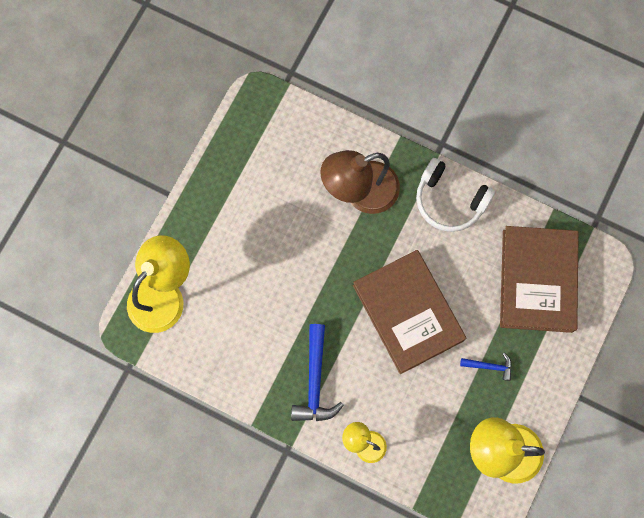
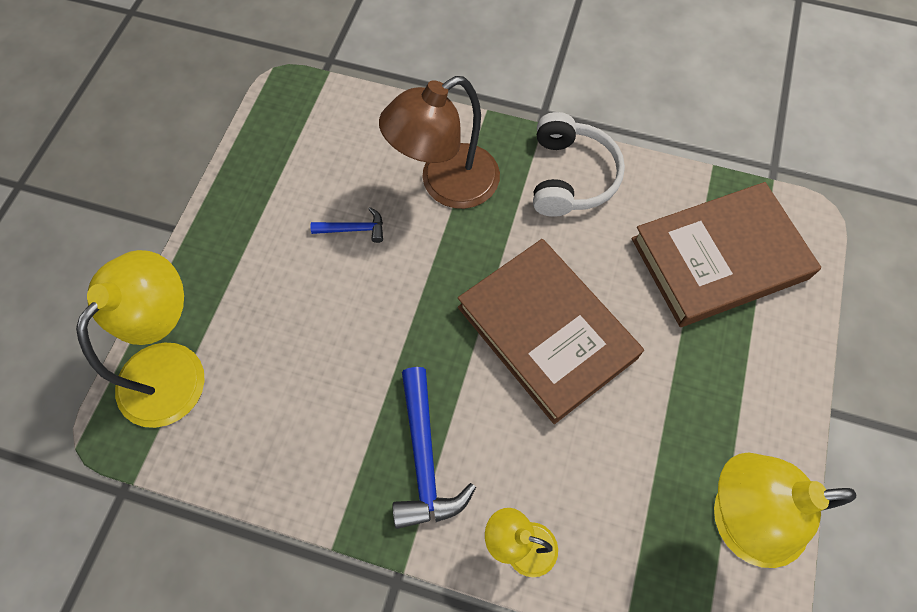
camera: 10 degrees left, 10 degrees down
white headphones [416,158,495,232] -> white headphones turned 105 degrees counterclockwise [533,112,625,217]
blue hammer [460,353,512,381] -> blue hammer moved to [310,207,383,243]
brown book [500,226,579,333] -> brown book turned 75 degrees clockwise [632,182,821,327]

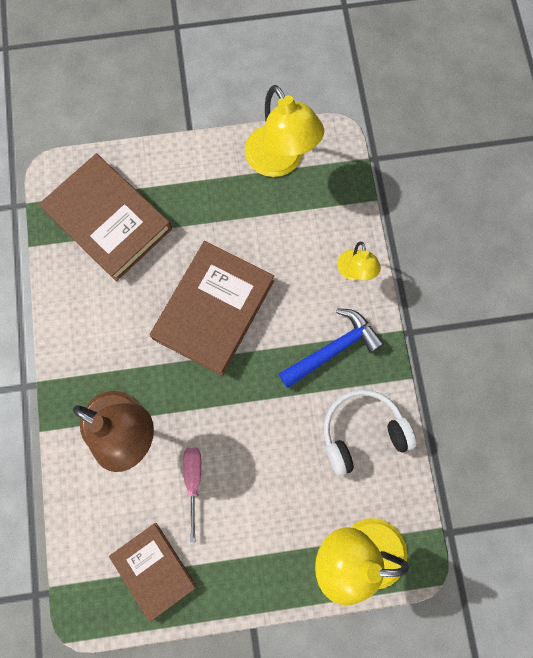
camera: 115 degrees left, 10 degrees up
blue hammer [310,207,383,243] -> pink screwdriver [183,448,201,543]
white headphones [533,112,625,217] -> white headphones moved to [324,390,416,476]
none -> brown book [109,523,196,622]

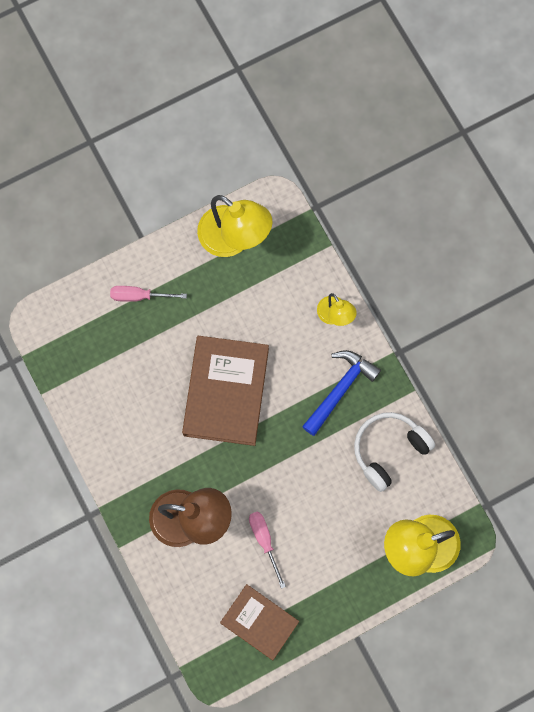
camera: 20 degrees left, 0 degrees up
brown book [39,154,172,281] -> none
none -> pink screwdriver [110,286,187,302]

